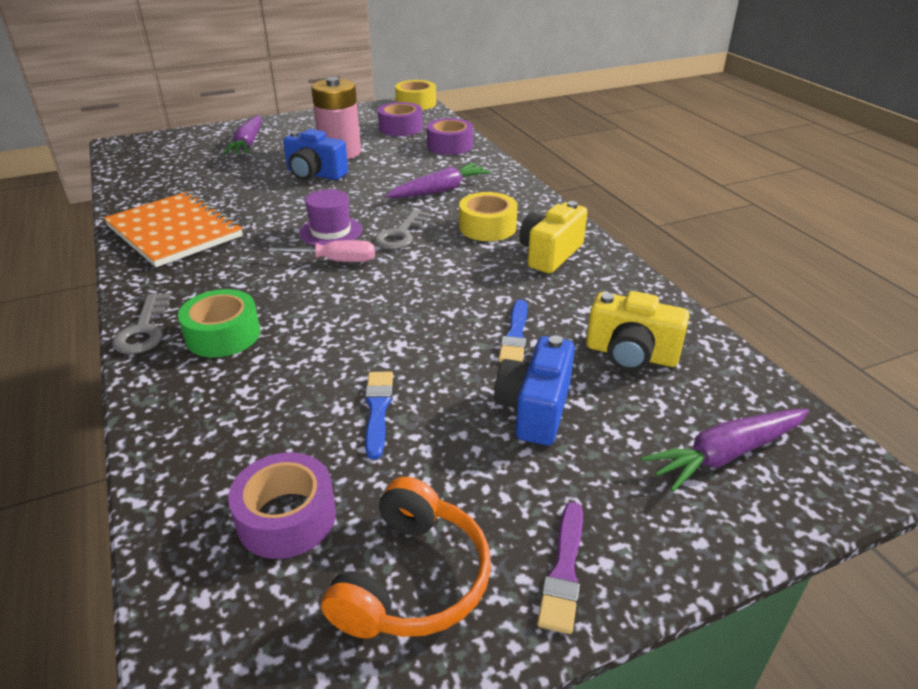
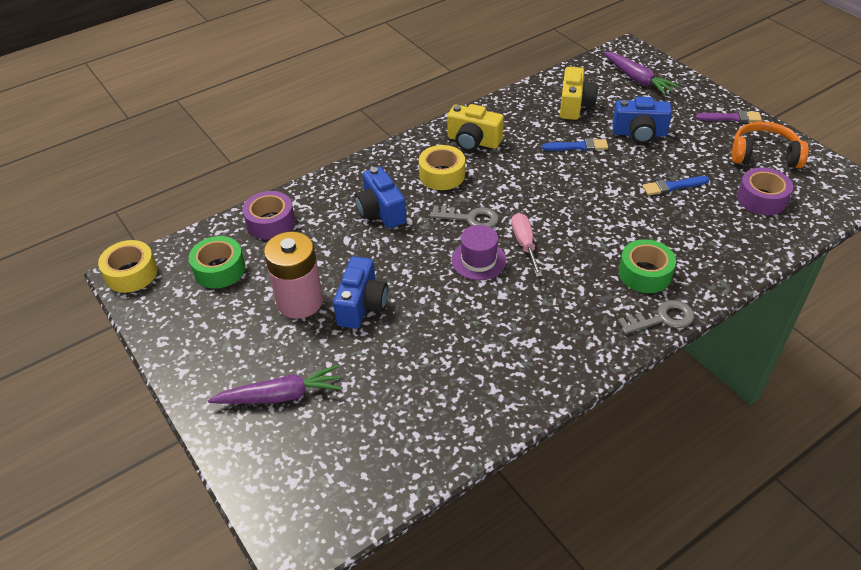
camera: 100 degrees left, 10 degrees up
orange notebook [104,191,243,267] -> none
purple tape [378,102,423,136] -> green tape [189,236,245,289]
purple carrot [385,163,491,198] -> blue camera [354,167,407,228]

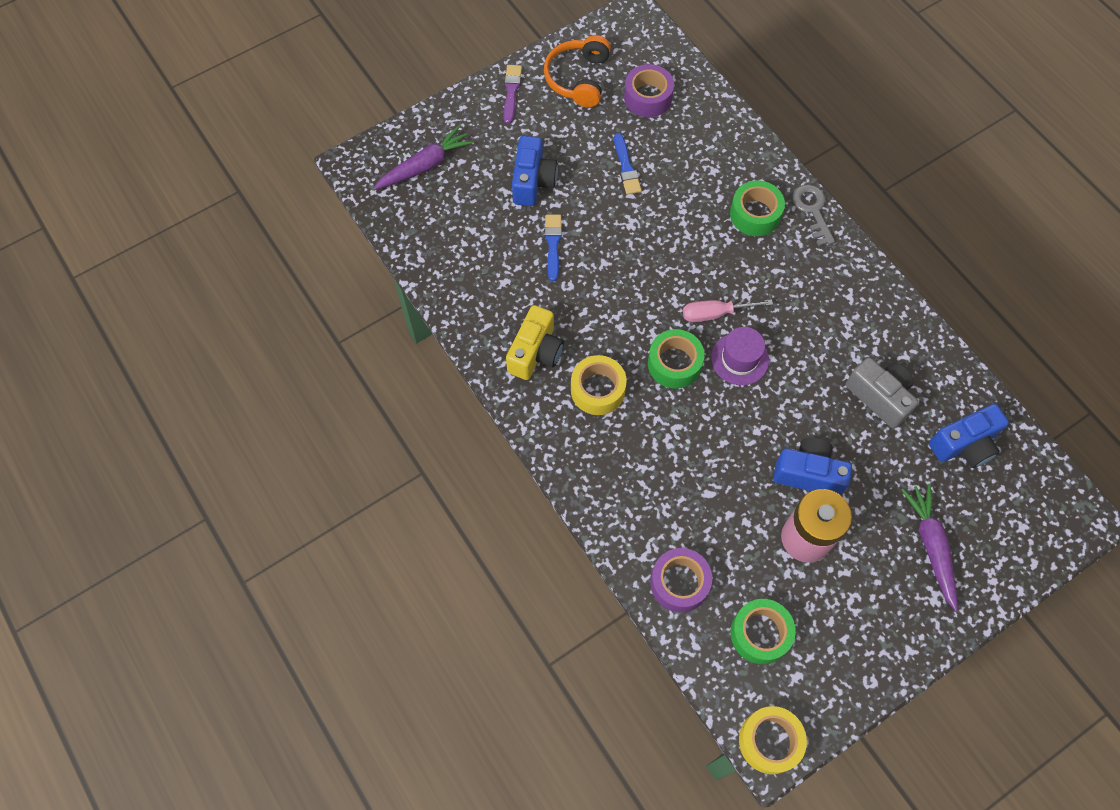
camera: 90 degrees left, 20 degrees up
blue camera [354,167,407,228] -> blue camera moved to [929,404,1009,468]
grey key [430,205,499,228] -> green tape [648,329,705,389]
yellow camera [560,67,598,120] -> none
none -> grey camera [846,357,919,429]

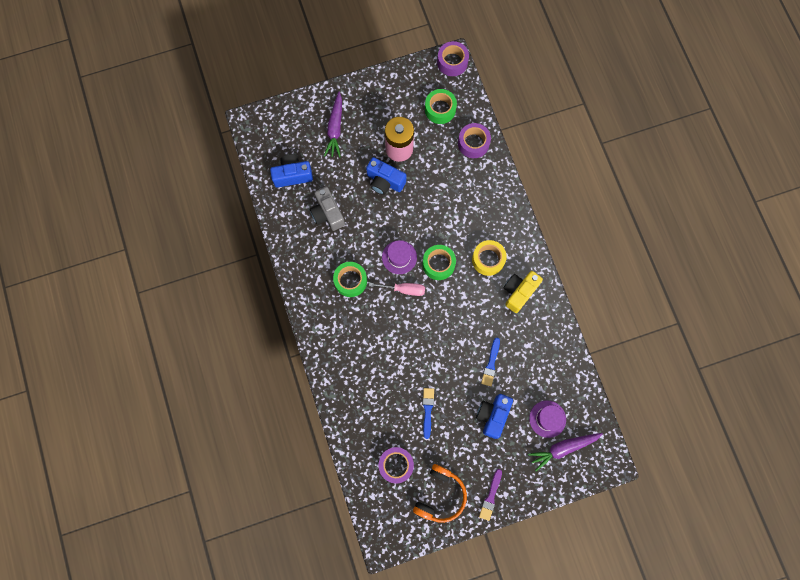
camera: 165 degrees left, 10 degrees up
green tape [730,180,785,236] -> green tape moved to [333,262,367,297]
yellow tape [739,706,807,774] -> purple tape [437,41,469,76]
grey key [792,184,835,246] -> none
none -> purple hat [529,400,566,438]

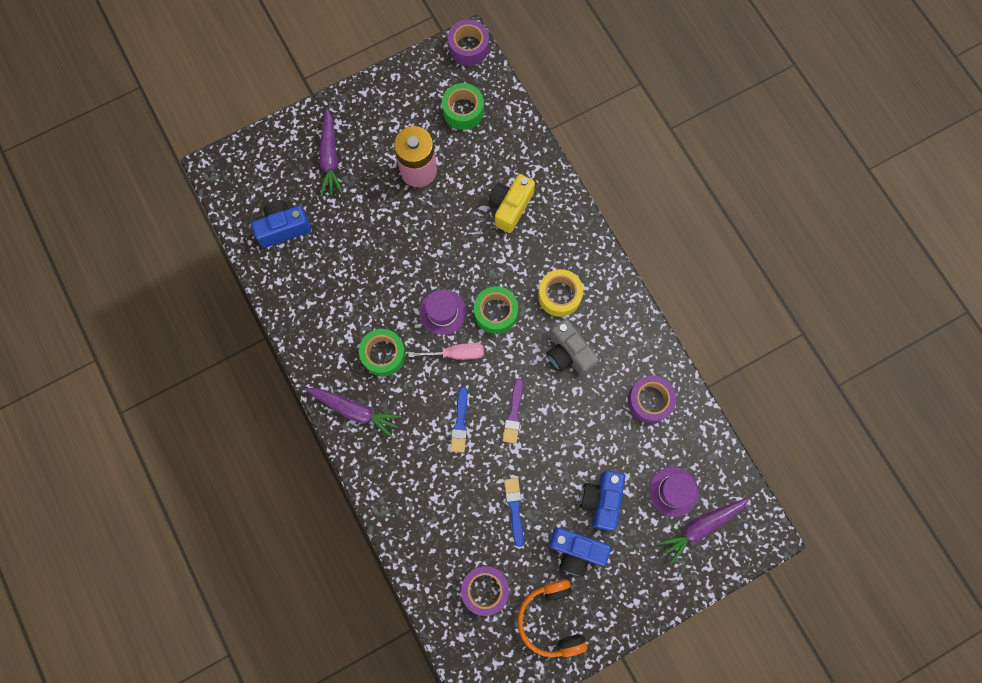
camera: 10 degrees left, 0 degrees up
grey camera [310,186,345,231] -> grey camera moved to [547,319,599,376]
blue camera [366,157,406,195] -> blue camera moved to [549,528,611,577]
orange headphones [413,464,467,523] -> orange headphones turned 150 degrees clockwise [517,579,587,657]
purple tape [458,123,491,158] -> purple tape moved to [628,376,676,423]
purple brush [479,469,502,521] -> purple brush moved to [502,378,523,444]
blue brush [481,338,500,386] -> blue brush moved to [450,387,468,453]
yellow camera [504,271,543,313] -> yellow camera moved to [488,174,535,233]
none -> purple carrot [305,388,401,438]

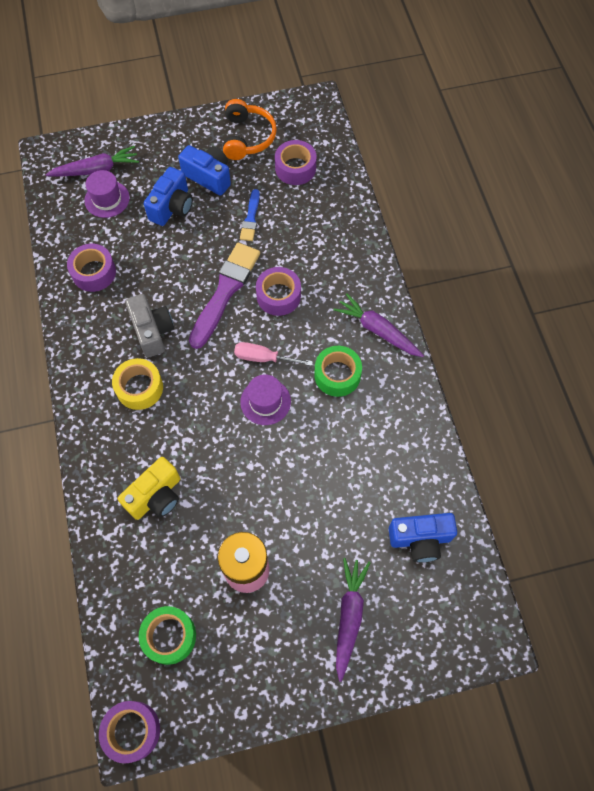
camera: 165 degrees left, 10 degrees down
blue brush [450,387,468,453] -> purple tape [256,267,301,316]
green tape [474,286,518,334] -> none
purple brush [502,378,523,444] -> purple brush [189,243,260,349], size x1.92

